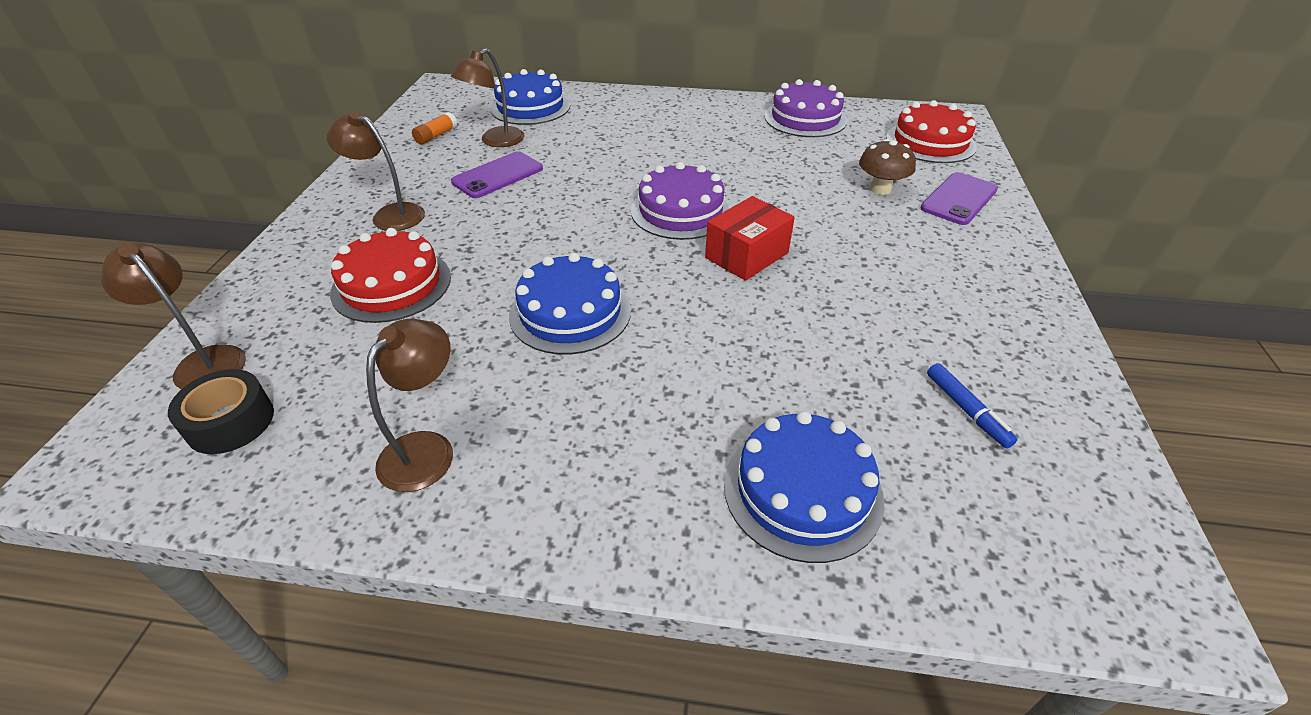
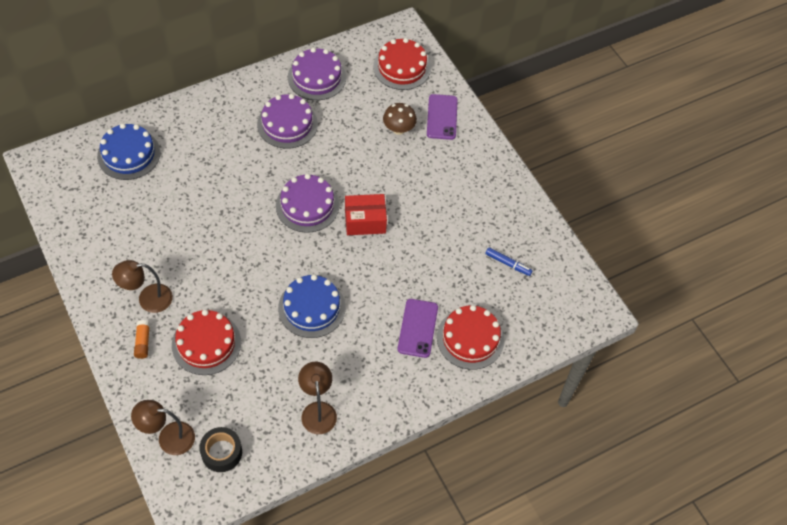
camera: 40 degrees left, 15 degrees up
orange glue stick [412,112,457,144] -> orange glue stick moved to [134,320,150,359]
brown lamp [451,48,525,147] -> none
purple phone [451,151,543,198] -> purple phone moved to [398,299,438,358]
red box [705,196,795,281] -> red box turned 75 degrees clockwise [345,194,387,235]
blue cake [724,411,885,563] -> red cake [437,305,504,370]
none -> purple cake [257,94,318,149]

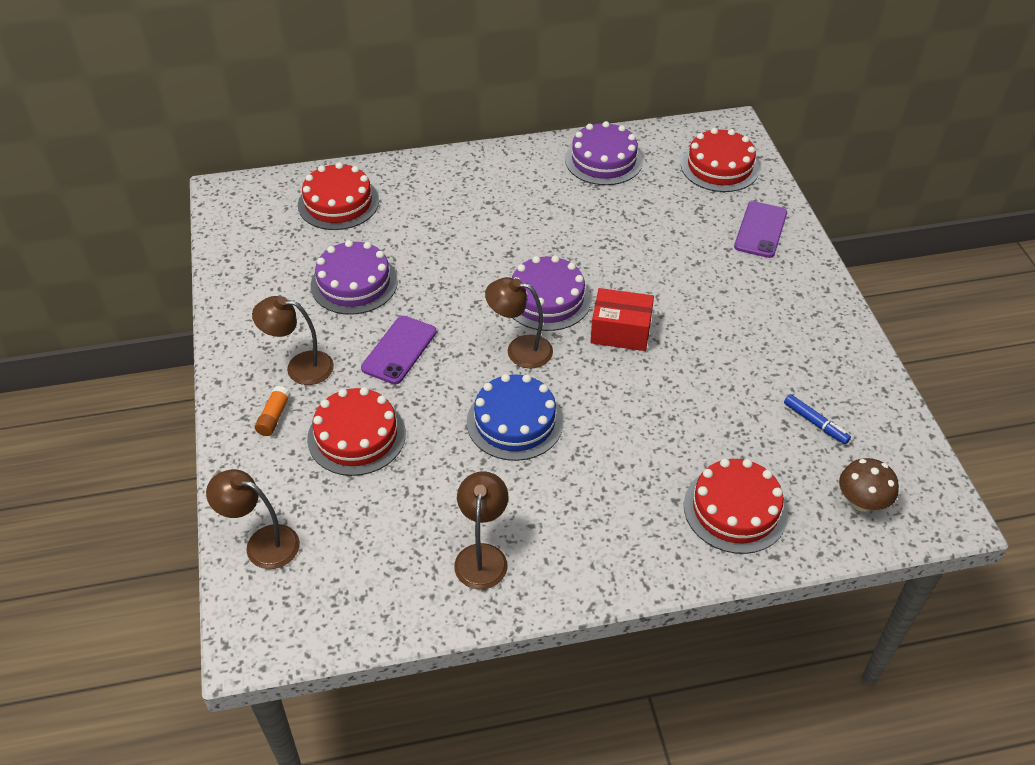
camera: 20 degrees right, 10 degrees down
blue cake [97,123,160,180] -> red cake [298,162,379,230]
black tape [199,427,242,472] -> none
purple cake [257,94,318,149] -> purple cake moved to [311,240,398,315]
brown mushroom [383,103,417,135] -> brown mushroom moved to [839,458,899,512]
purple phone [398,299,438,358] -> purple phone moved to [361,316,437,384]
none -> brown lamp [485,277,553,368]

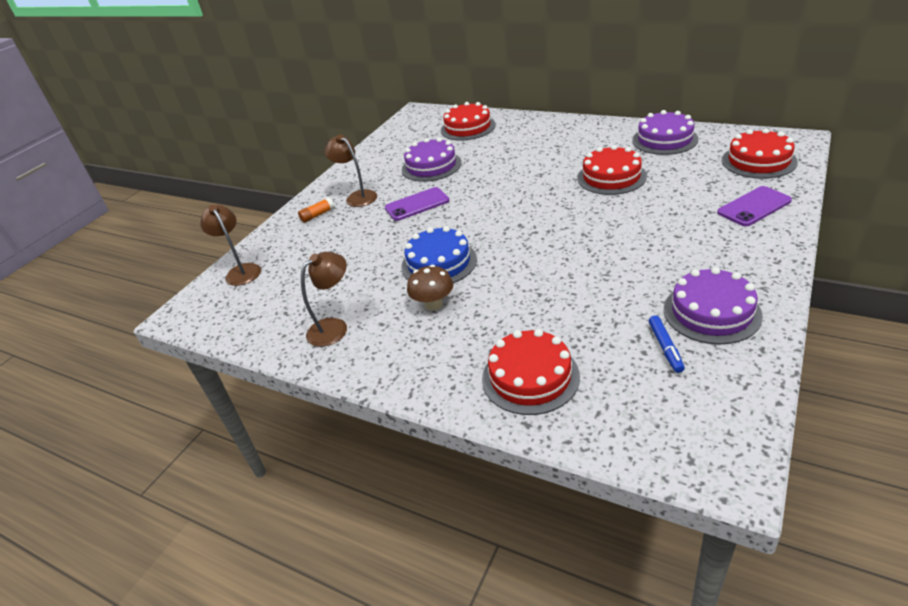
camera: 45 degrees right, 10 degrees down
red cake [307,387,406,476] -> red cake moved to [577,145,647,195]
brown lamp [485,277,553,368] -> none
purple cake [512,255,591,331] -> purple cake moved to [664,267,763,344]
red box [591,288,654,351] -> none
brown mushroom [839,458,899,512] -> brown mushroom moved to [407,265,453,311]

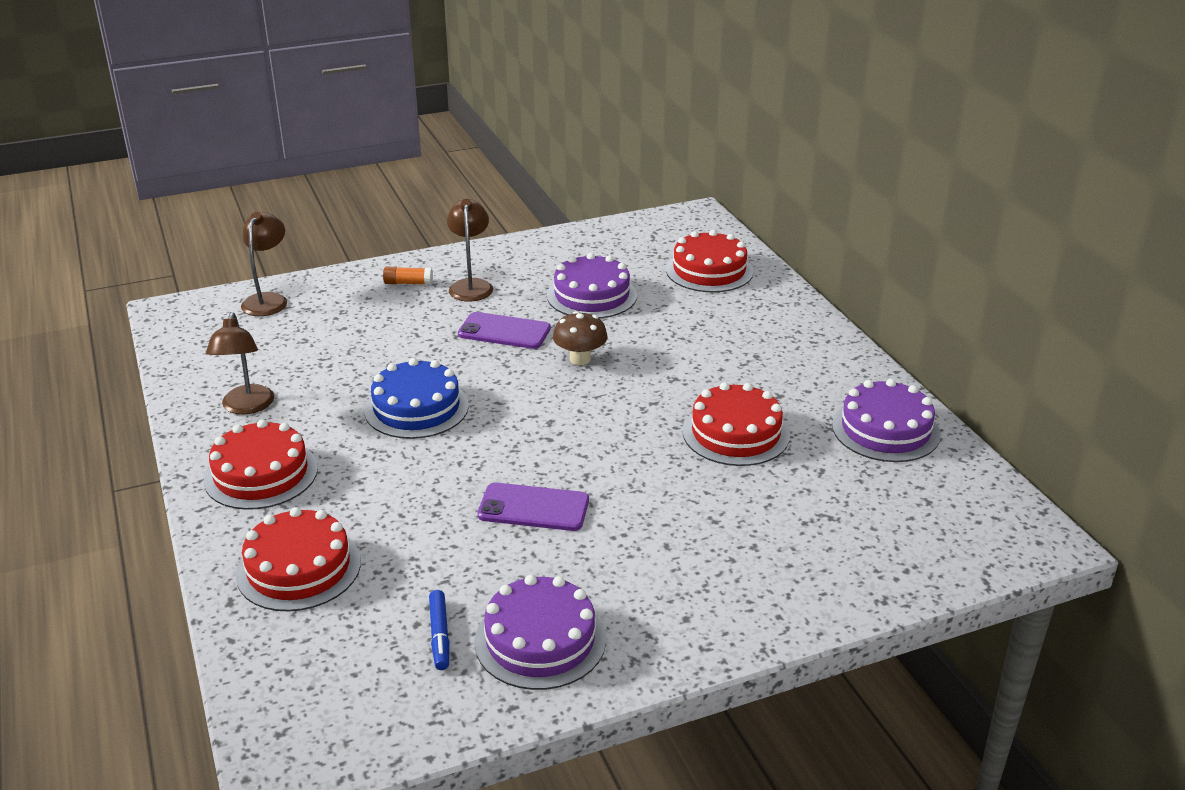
camera: 35 degrees right, 5 degrees down
brown lamp [301,252,347,347] -> brown lamp turned 90 degrees clockwise [206,312,274,414]
brown mushroom [407,265,453,311] -> brown mushroom moved to [553,311,608,365]
blue marker [649,315,685,373] -> blue marker turned 45 degrees counterclockwise [429,590,450,670]
purple phone [717,186,792,226] -> purple phone moved to [478,483,589,531]
red cake [722,128,798,179] -> red cake moved to [204,419,318,510]

